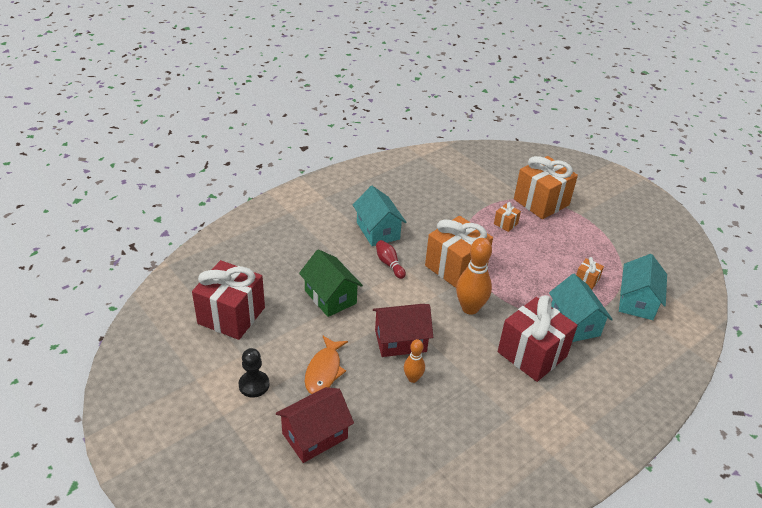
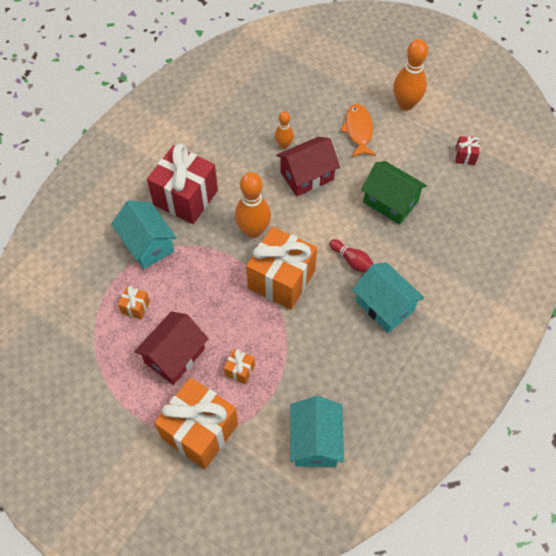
camera: 165 degrees right, 20 degrees up
red gift [192,260,265,340] -> red gift [455,136,480,165], size x0.43
black pawn [238,348,269,397] -> orange bowling pin [393,39,428,110]
red house [276,387,354,463] -> red house moved to [134,311,209,385]
turquoise house [619,254,667,320] -> turquoise house moved to [290,396,344,467]

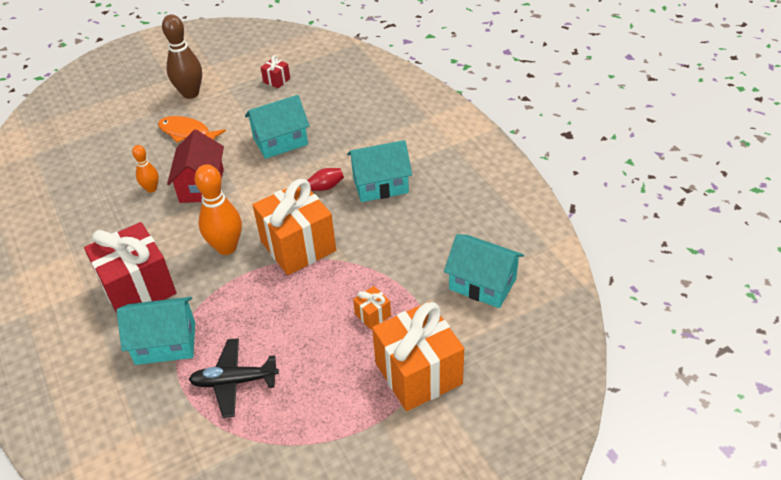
camera: 60 degrees left, 15 degrees down
orange gift [118,286,150,320] -> black plane [189,338,279,418]
red house [134,311,209,385] -> none
green house [361,161,427,225] -> turquoise house [245,95,310,159]
orange bowling pin [393,39,428,110] -> brown bowling pin [162,15,202,99]

